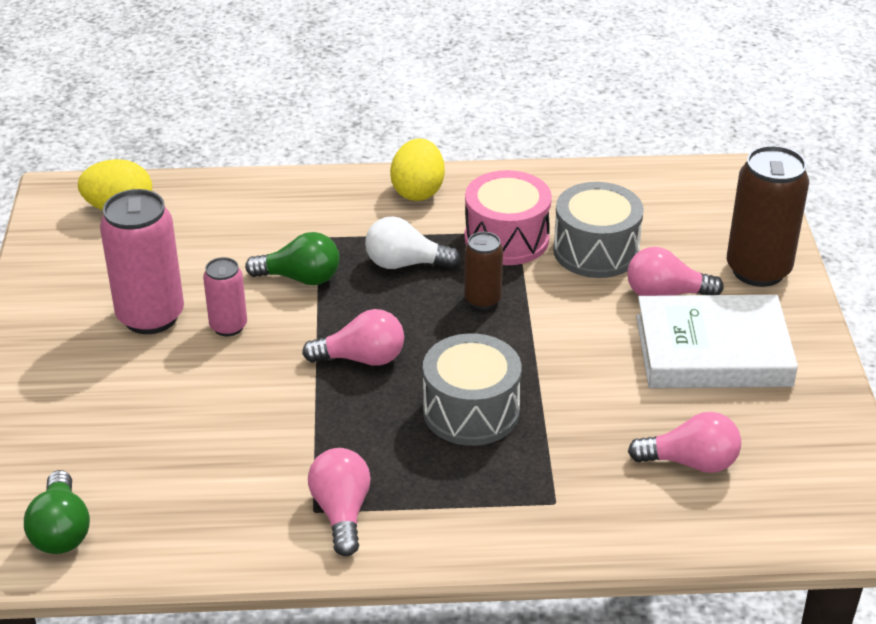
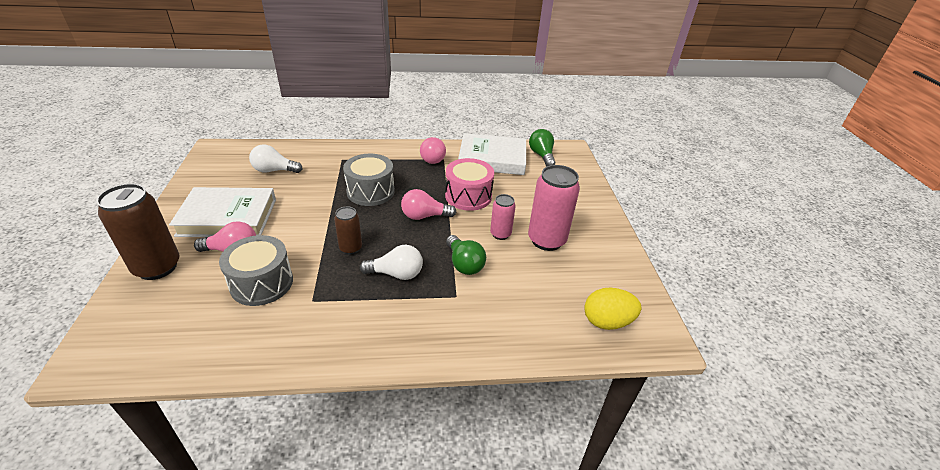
camera: 175 degrees right, 0 degrees up
green light bulb [245,232,340,285] -> green light bulb turned 120 degrees counterclockwise [446,235,486,275]
yellow egg [390,138,445,201] -> none
pink drum [465,170,552,265] -> pink drum moved to [445,158,494,211]
pink light bulb [628,412,741,473] -> white light bulb [249,145,303,173]
none -> white book [458,133,526,175]

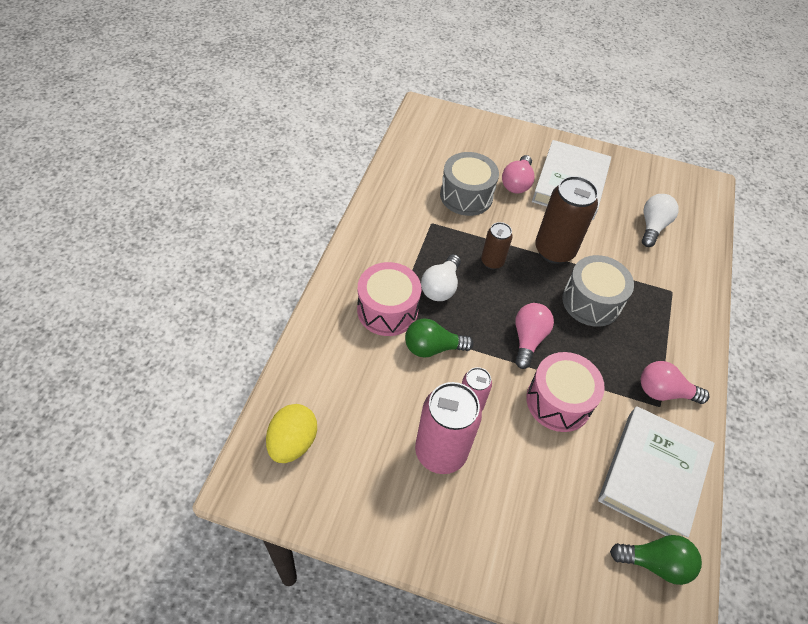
camera: 110 degrees right, 15 degrees up
brown can [96,184,180,280] -> brown can moved to [535,176,598,264]
none -> pink drum [357,262,421,336]

